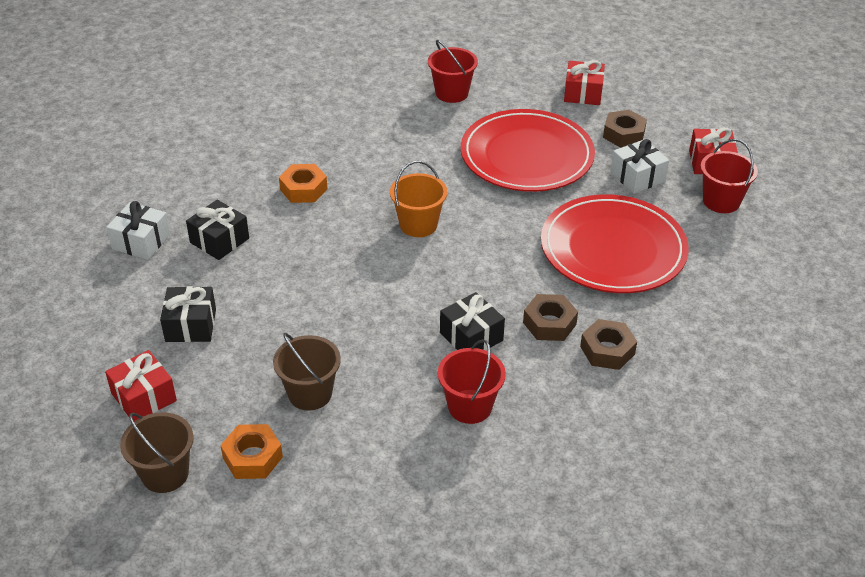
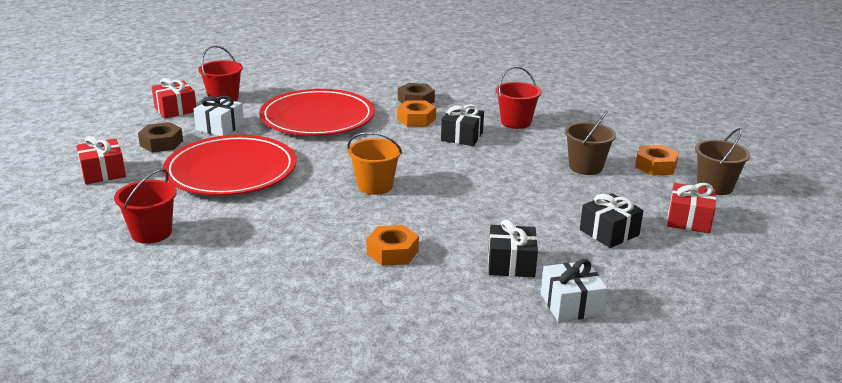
camera: 125 degrees left, 15 degrees down
brown nut [523,294,578,341] -> orange nut [397,101,436,126]

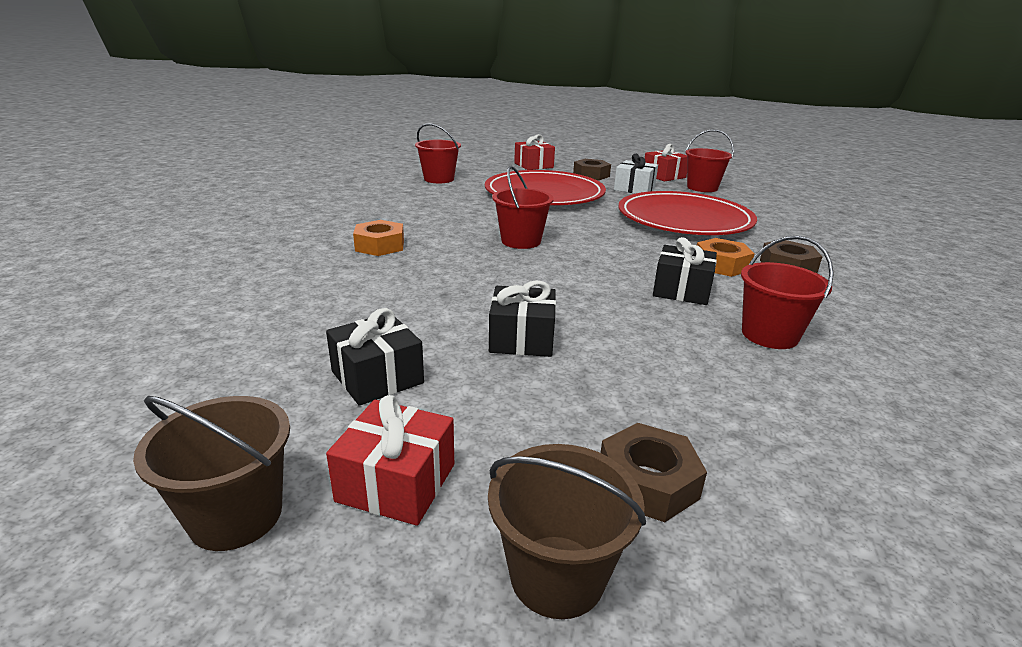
camera: 90 degrees right, 0 degrees up
orange bucket [348,132,402,195] -> red bucket [492,166,554,249]
black gift [488,219,538,277] -> black gift moved to [489,280,556,357]
white gift [541,259,607,322] -> none
brown bucket [565,111,616,175] -> brown bucket moved to [133,396,290,551]
orange nut [635,145,679,176] -> brown nut [601,423,707,522]

